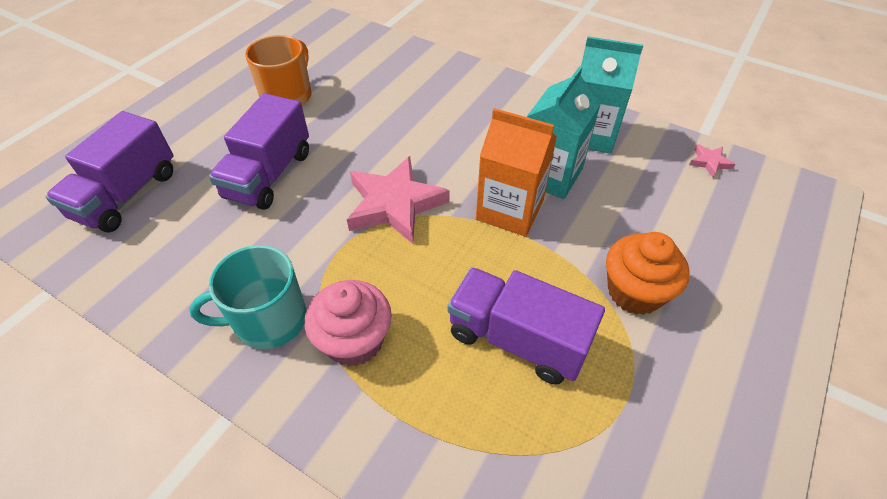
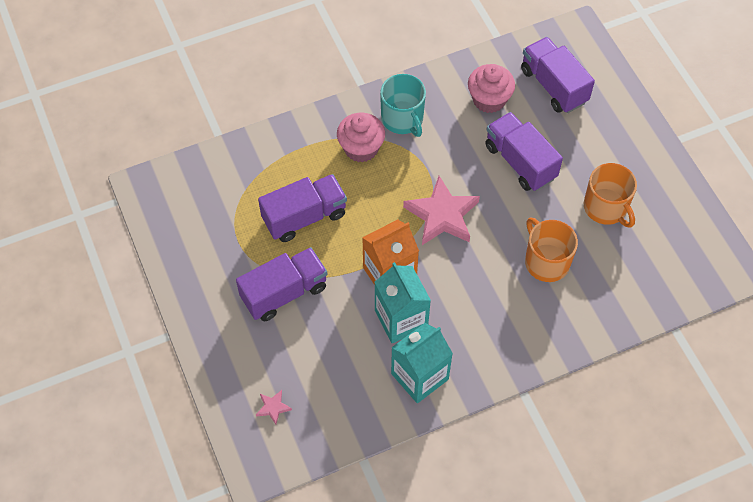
camera: 125 degrees right, 10 degrees up
turquoise mug [189,245,306,349] -> turquoise mug turned 135 degrees clockwise [380,74,426,137]
orange cupcake [606,232,690,315] -> purple truck [236,247,327,321]
pink star [689,144,736,178] -> pink star moved to [256,390,292,425]
none -> pink cupcake [468,64,515,113]
none -> orange mug [525,217,578,282]

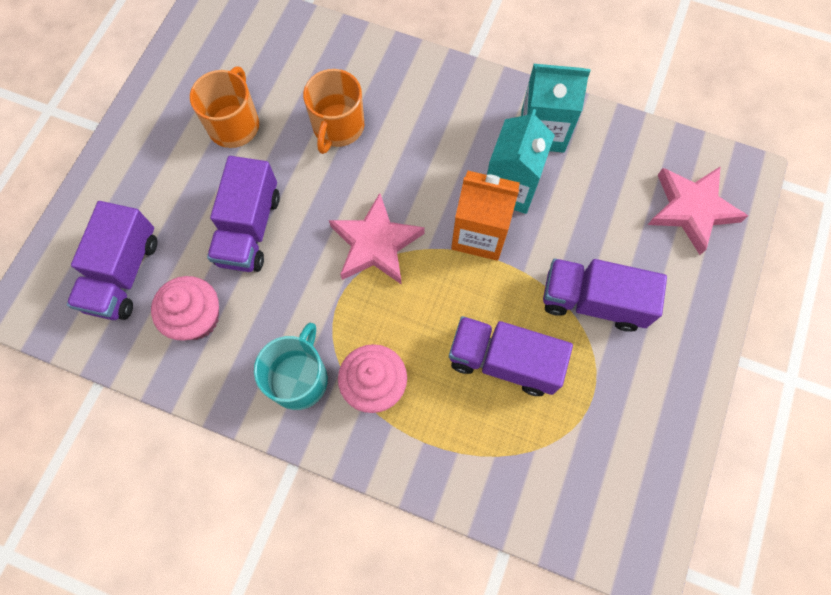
camera: 135 degrees left, 10 degrees up
pink star [256,390,292,425] -> pink star [648,166,748,255], size x2.30

